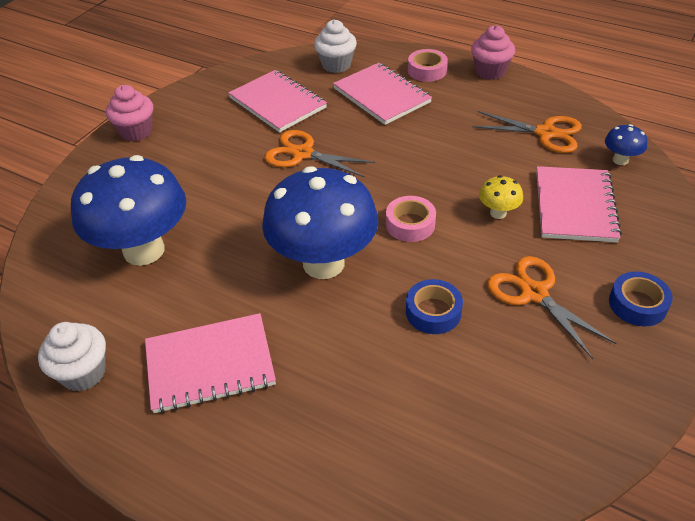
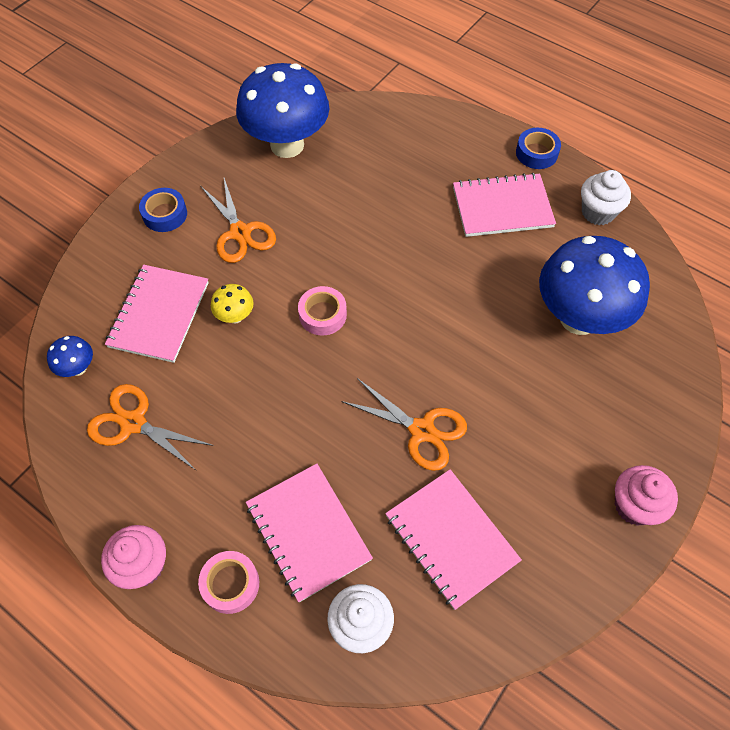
camera: 175 degrees left, 15 degrees up
blue mushroom [262,166,378,279] -> blue mushroom moved to [236,63,329,158]
blue tape [406,279,463,334] -> blue tape moved to [516,128,561,169]

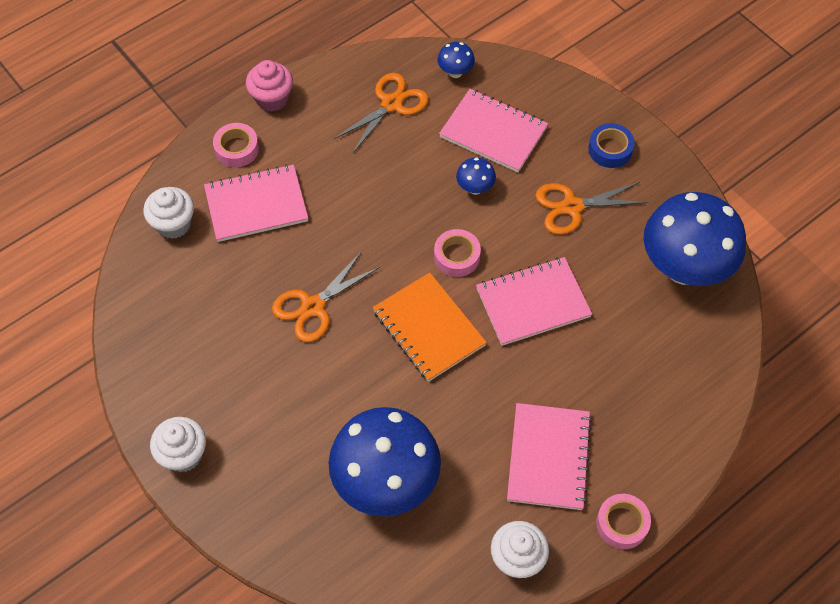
camera: 105 degrees right, 0 degrees up
yellow mushroom [211,284,254,323] -> blue mushroom [456,157,496,195]
pink notebook [385,469,522,610] -> pink notebook moved to [476,257,592,346]
blue tape [516,128,561,169] -> pink tape [596,494,651,549]
pink cupcake [615,465,678,526] -> white cupcake [150,417,206,472]
none -> orange notebook [372,272,487,382]

